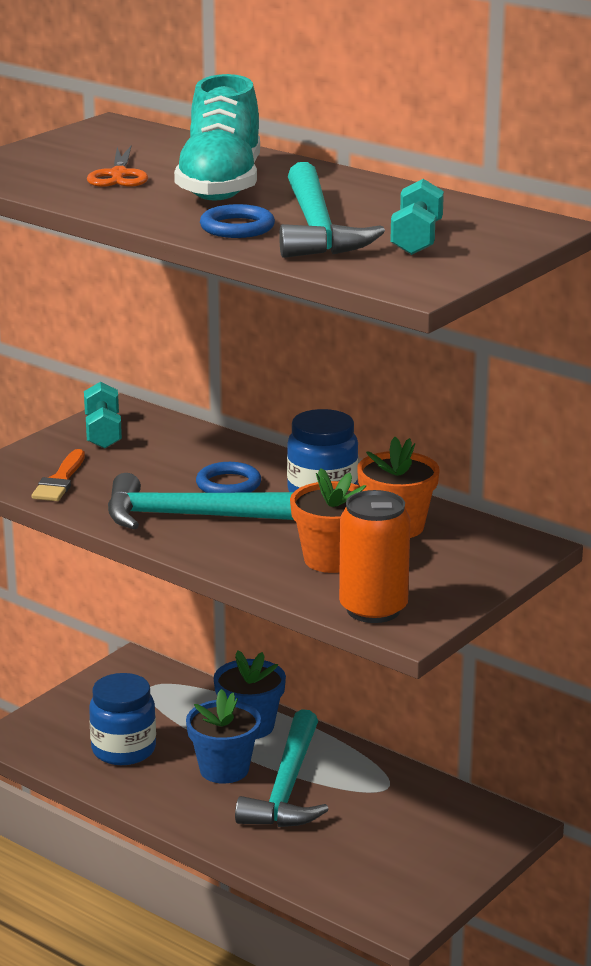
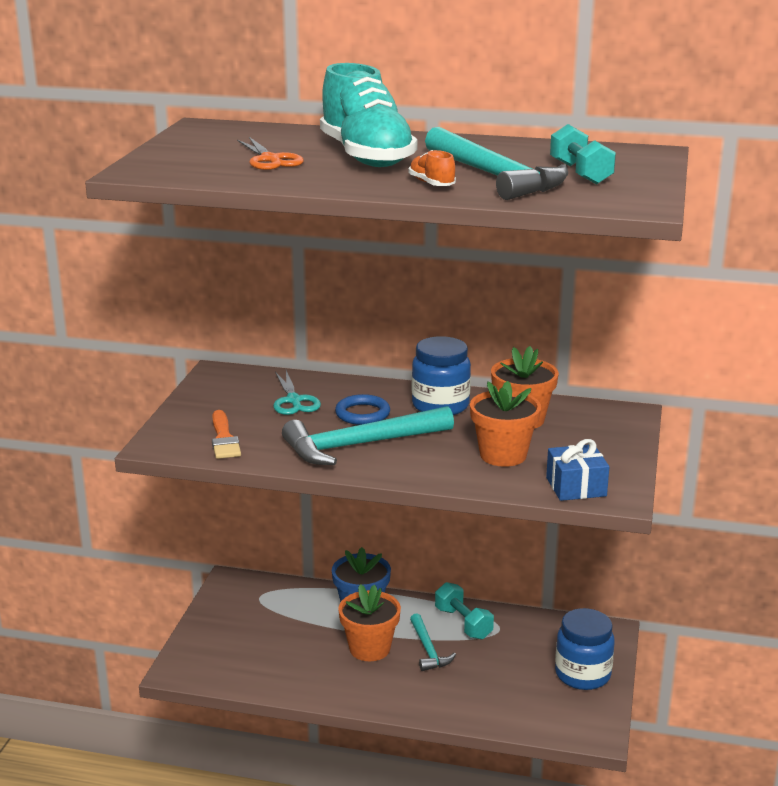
camera: 25 degrees left, 0 degrees up
turquoise dumbbell [84,382,122,449] -> turquoise dumbbell moved to [435,582,494,640]
blue jar [89,673,156,765] -> blue jar moved to [555,608,615,690]
blue flower pot [186,689,261,784] -> orange flower pot [338,584,401,661]
blue ring [200,204,275,238] -> orange shoe [408,150,456,186]
turquoise hammer [235,709,329,827] -> turquoise hammer [410,613,456,671], size x0.54
orange can [339,490,410,623] -> blue gift [546,439,609,501]
none -> turquoise scissors [273,370,321,415]

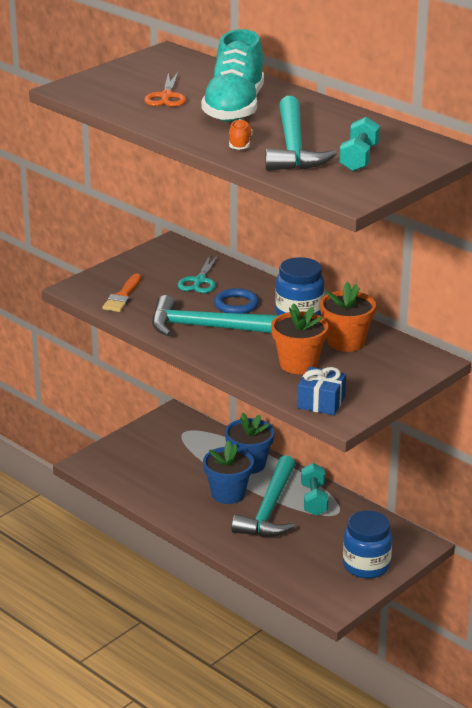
camera: 30 degrees right, 5 degrees up
orange flower pot [338,584,401,661] -> blue flower pot [203,440,254,504]
turquoise hammer [410,613,456,671] -> turquoise hammer [231,455,295,537], size x1.84

